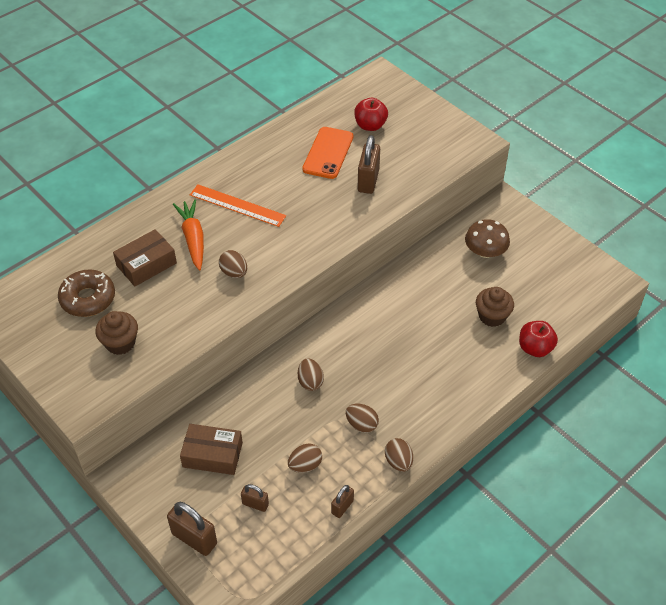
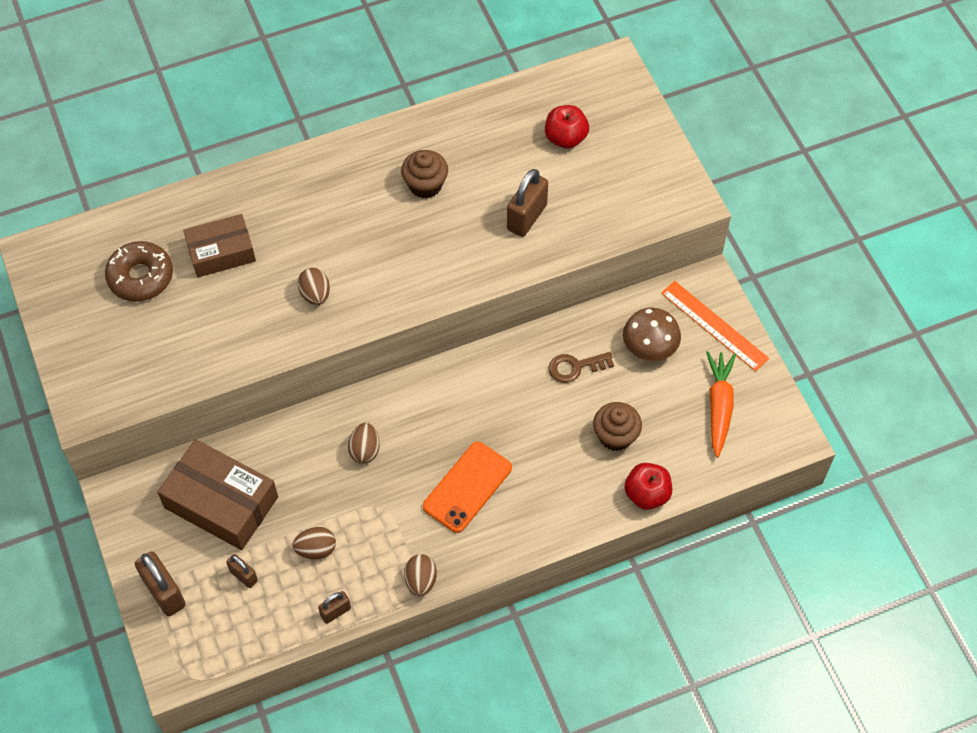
camera: 20 degrees right, 10 degrees up
brown cupcake [95,311,138,355] -> brown cupcake moved to [401,150,448,199]
orange carrot [173,199,204,271] -> orange carrot moved to [706,351,736,457]
brown box [180,424,243,475] -> brown box [157,439,278,550], size x1.51
orange ruler [190,184,286,227] -> orange ruler moved to [661,281,769,371]
orange phone [302,127,354,179] -> orange phone moved to [423,442,512,533]
brown egg [346,404,379,433] -> none
none -> brown key [549,352,614,383]

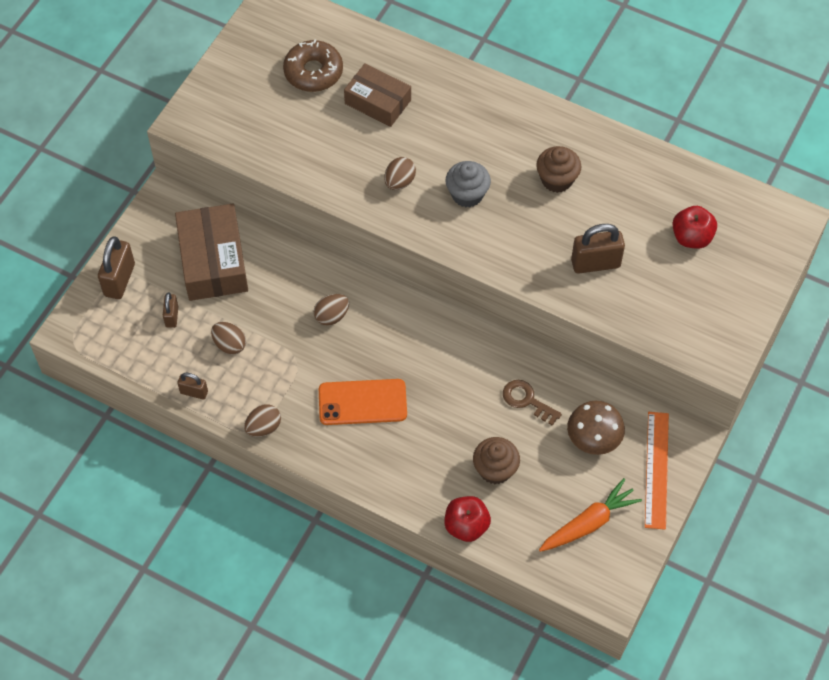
camera: 50 degrees right, 0 degrees up
none -> grey cupcake [446,161,491,207]

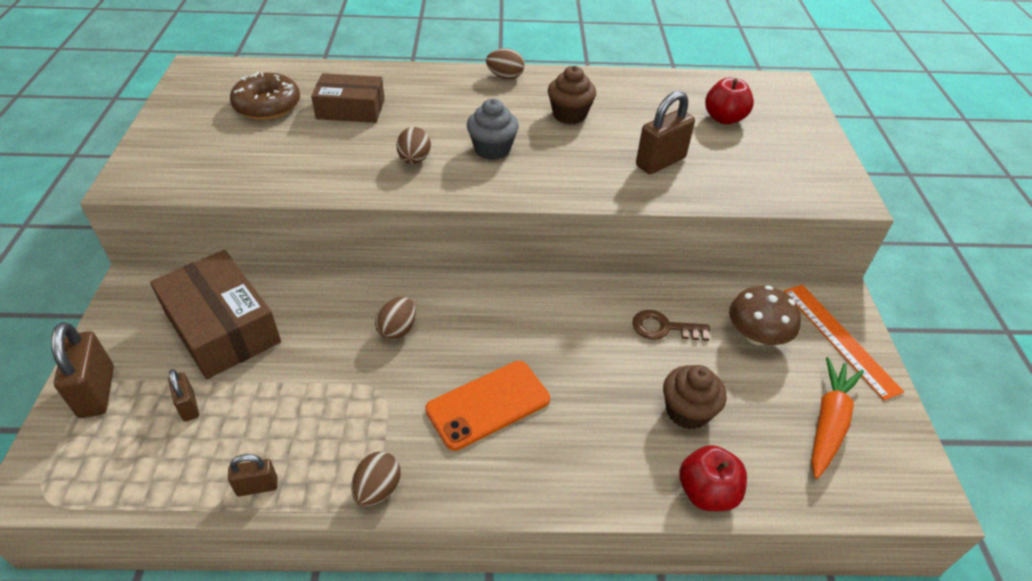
camera: 30 degrees left, 15 degrees down
brown egg [211,322,246,355] -> brown egg moved to [486,49,524,79]

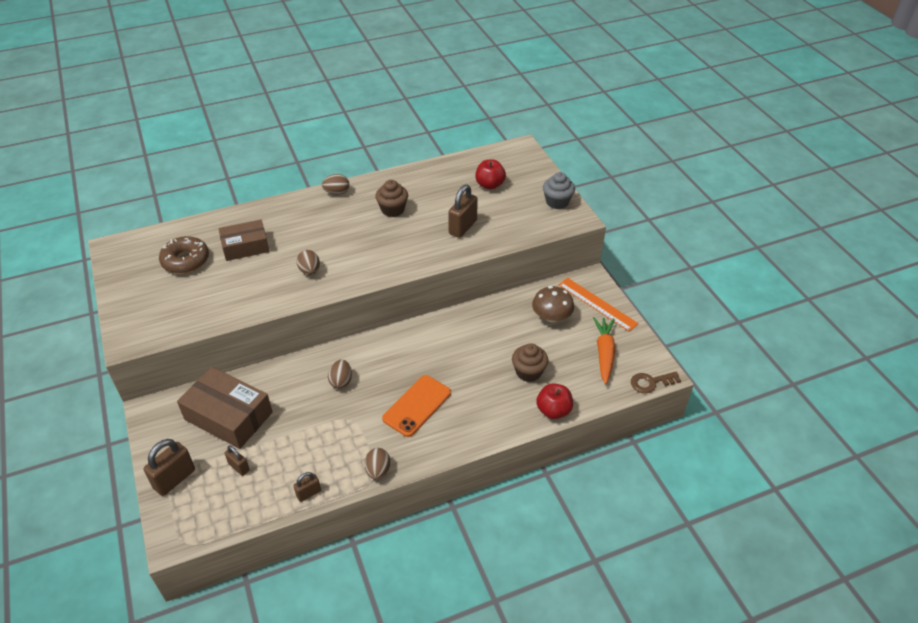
camera: 20 degrees left, 0 degrees up
brown padlock [51,322,114,418] -> brown padlock turned 75 degrees clockwise [143,439,195,496]
grey cupcake [467,99,519,160] -> grey cupcake moved to [543,172,575,209]
brown key [632,310,710,341] -> brown key moved to [631,372,681,393]

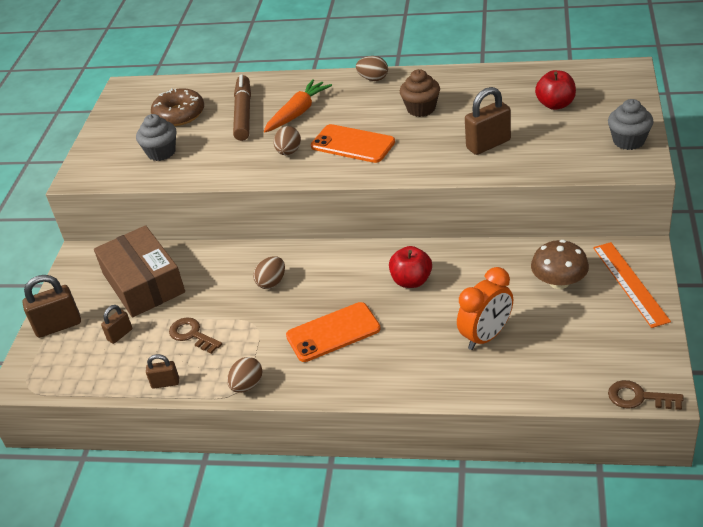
camera: 35 degrees right, 5 degrees down
brown box [219,219,269,261] -> brown marker [233,74,251,141]
brown padlock [225,445,250,476] -> brown padlock turned 60 degrees clockwise [101,305,132,344]
brown cupcake [512,343,548,382] -> orange clock [457,267,513,350]
red apple [536,383,573,419] -> red apple moved to [389,246,432,288]
orange carrot [593,317,615,384] -> orange carrot moved to [264,79,332,132]
none -> grey cupcake [136,114,176,161]
none -> brown key [169,317,222,354]
none -> orange phone [311,124,395,163]

